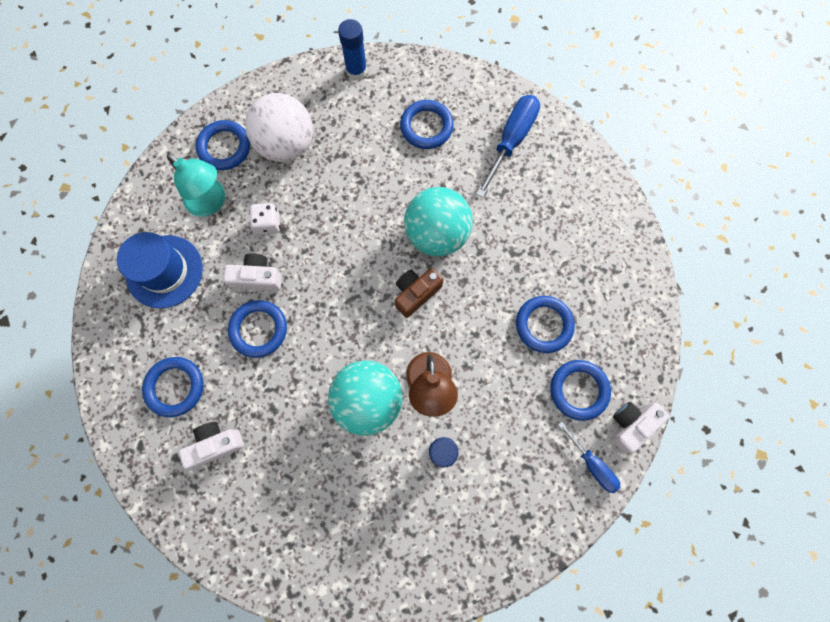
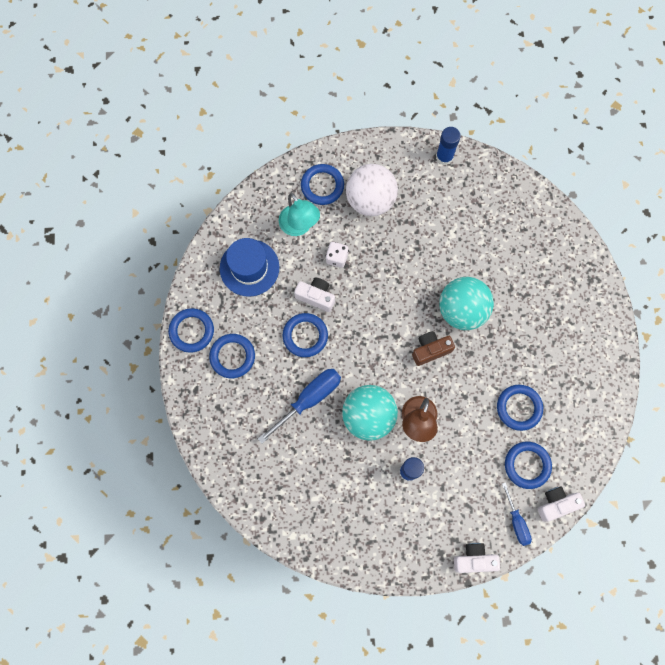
camera: 20 degrees right, 0 degrees up
white camera [179,422,244,469] -> white camera moved to [454,543,500,573]
blue ring [400,100,454,149] -> blue ring moved to [169,308,214,353]
blue screwdriver [476,95,540,198] -> blue screwdriver moved to [258,369,341,443]

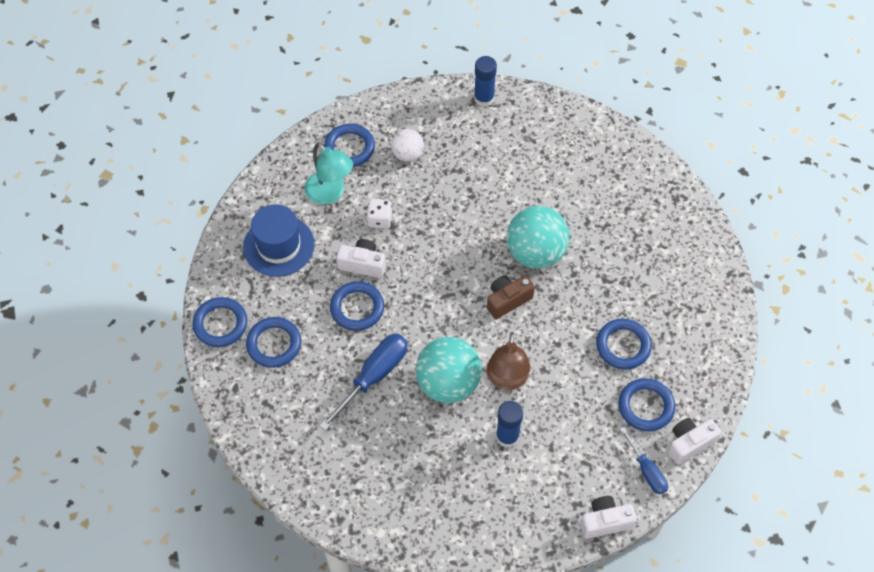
camera: 10 degrees left, 15 degrees down
white ball [346,164,398,216] -> white ball [391,129,424,162], size x0.55

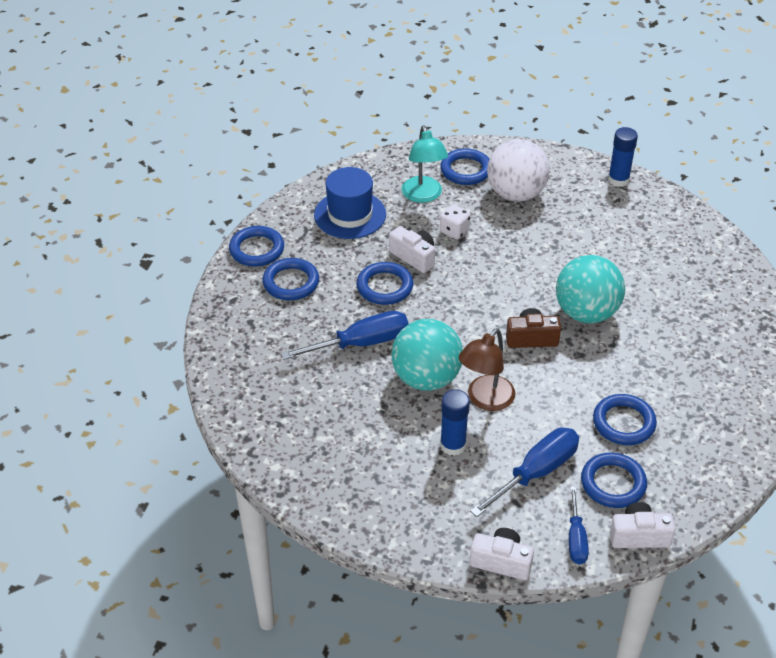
camera: 30 degrees right, 15 degrees down
white ball [391,129,424,162] -> white ball [487,139,550,202], size x1.83
none -> blue screwdriver [470,428,579,517]

